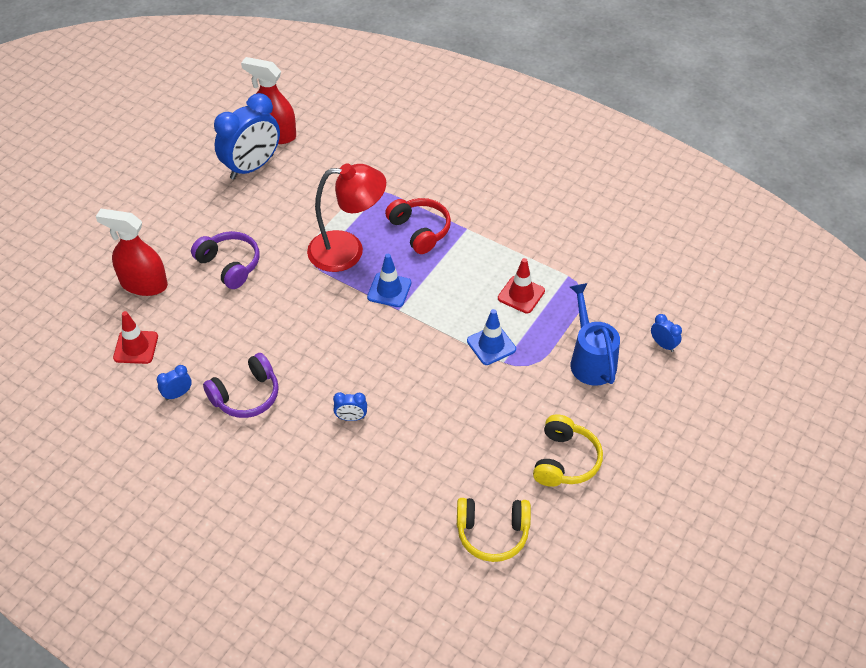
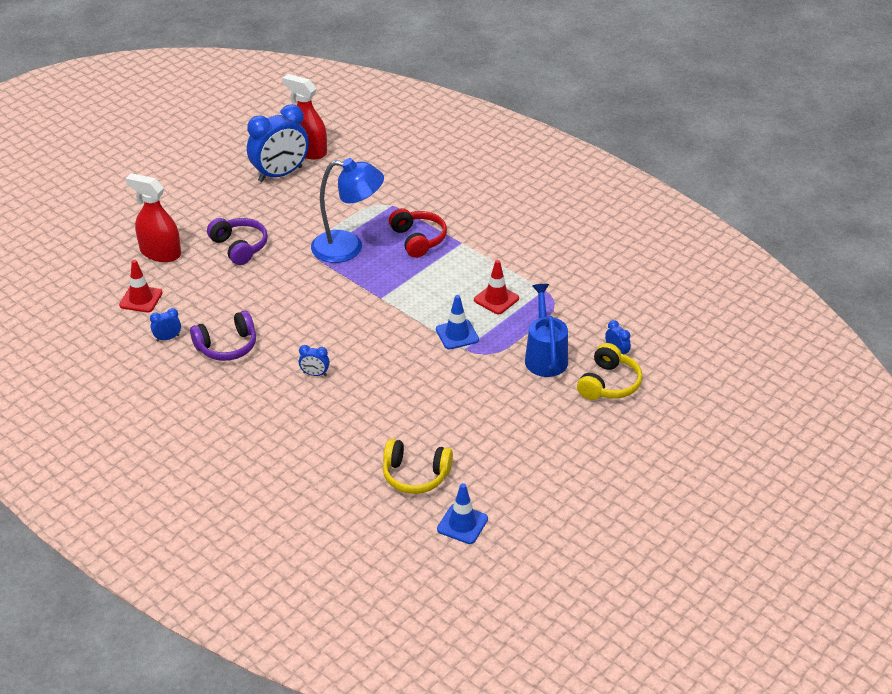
camera: 10 degrees right, 10 degrees down
red lamp [307,163,386,272] -> blue lamp [311,158,384,263]
blue traffic cone [367,254,411,307] -> blue traffic cone moved to [437,483,488,544]
yellow headphones [533,414,603,487] -> yellow headphones moved to [577,343,642,400]

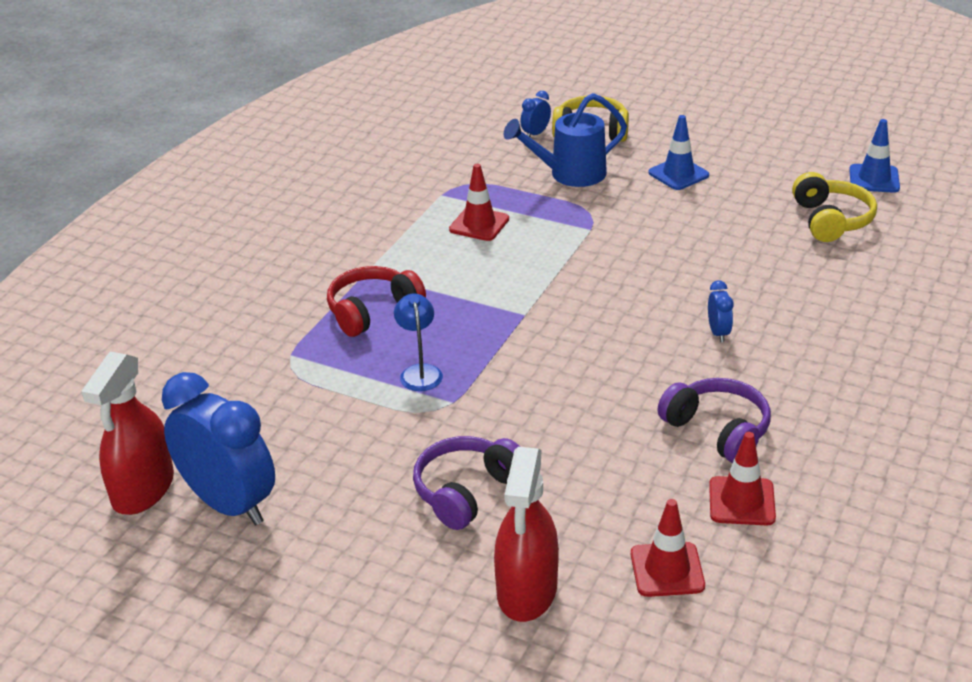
camera: 105 degrees left, 5 degrees down
blue clock [150,308,181,342] -> red traffic cone [709,432,776,526]
blue lamp [311,158,384,263] -> blue lamp [394,294,443,391], size x0.50
blue traffic cone [436,295,479,349] -> blue traffic cone moved to [648,115,709,190]

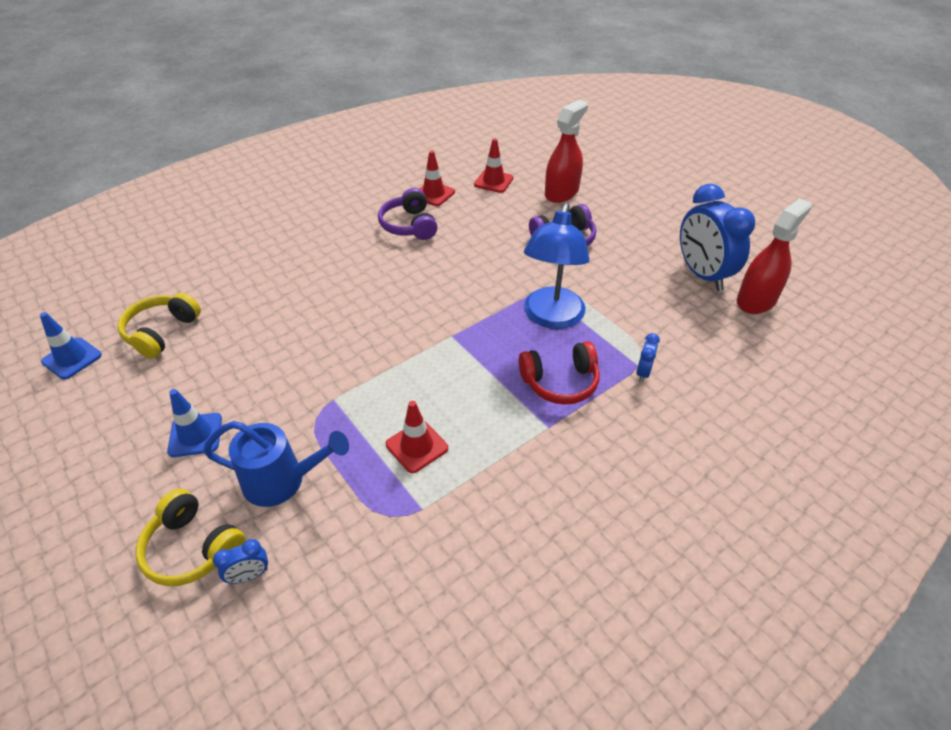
camera: 155 degrees left, 10 degrees up
blue lamp [394,294,443,391] -> blue lamp [524,203,590,329], size x2.01
blue clock [708,280,734,342] -> blue clock moved to [636,333,660,382]

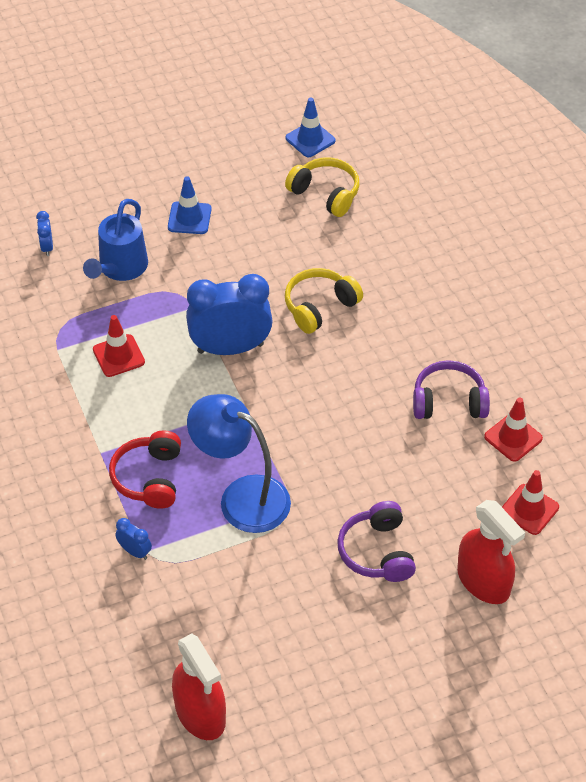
camera: 105 degrees right, 5 degrees up
yellow headphones [135,489,246,586] -> yellow headphones moved to [285,268,363,334]
blue clock [680,184,755,291] -> blue clock moved to [186,274,273,355]

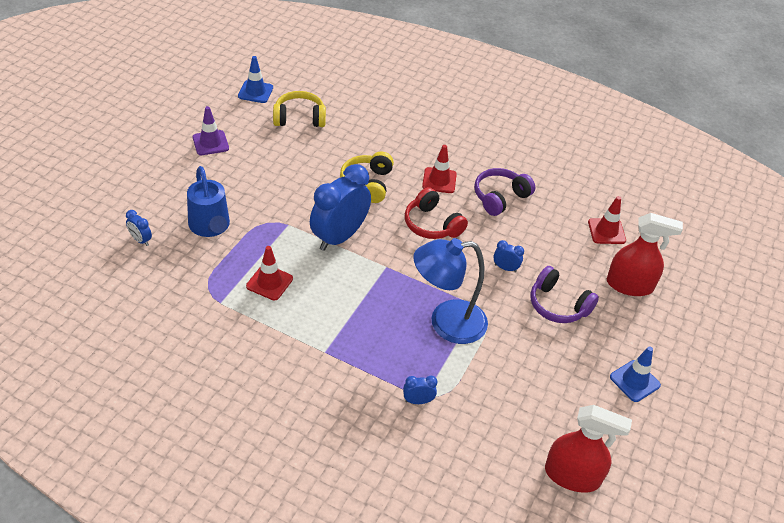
camera: 45 degrees left, 5 degrees down
red headphones [109,431,181,509] -> red headphones moved to [405,187,468,239]
blue traffic cone [168,176,212,234] -> blue traffic cone moved to [610,346,661,402]
red traffic cone [484,398,543,462] -> red traffic cone moved to [422,145,457,193]
none -> purple traffic cone [193,106,229,155]
none -> blue clock [493,240,524,272]

